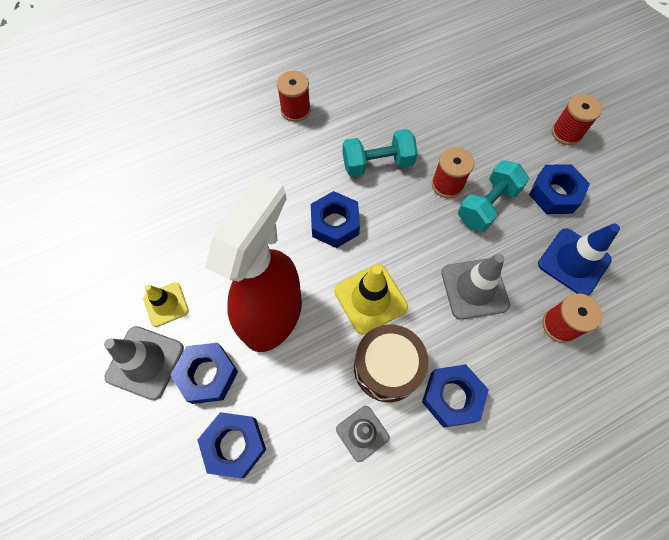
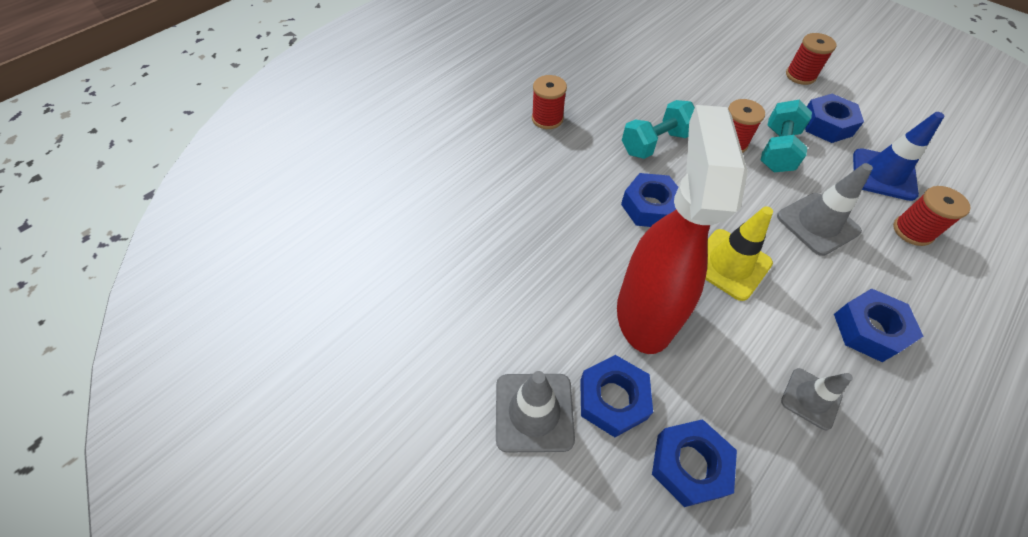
camera: 20 degrees left, 10 degrees down
yellow traffic cone [143,282,189,327] -> none
brown drum [354,325,429,402] -> none

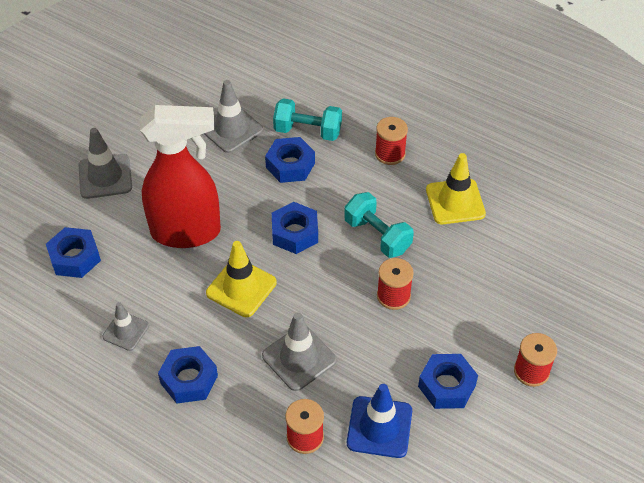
camera: 80 degrees right, 5 degrees down
blue nut [580,355,653,437] -> blue nut moved to [265,137,315,183]
turquoise dumbbell [761,100,812,172] -> turquoise dumbbell moved to [273,98,342,141]
none -> grey traffic cone [204,80,263,153]
none -> yellow traffic cone [426,153,486,224]

